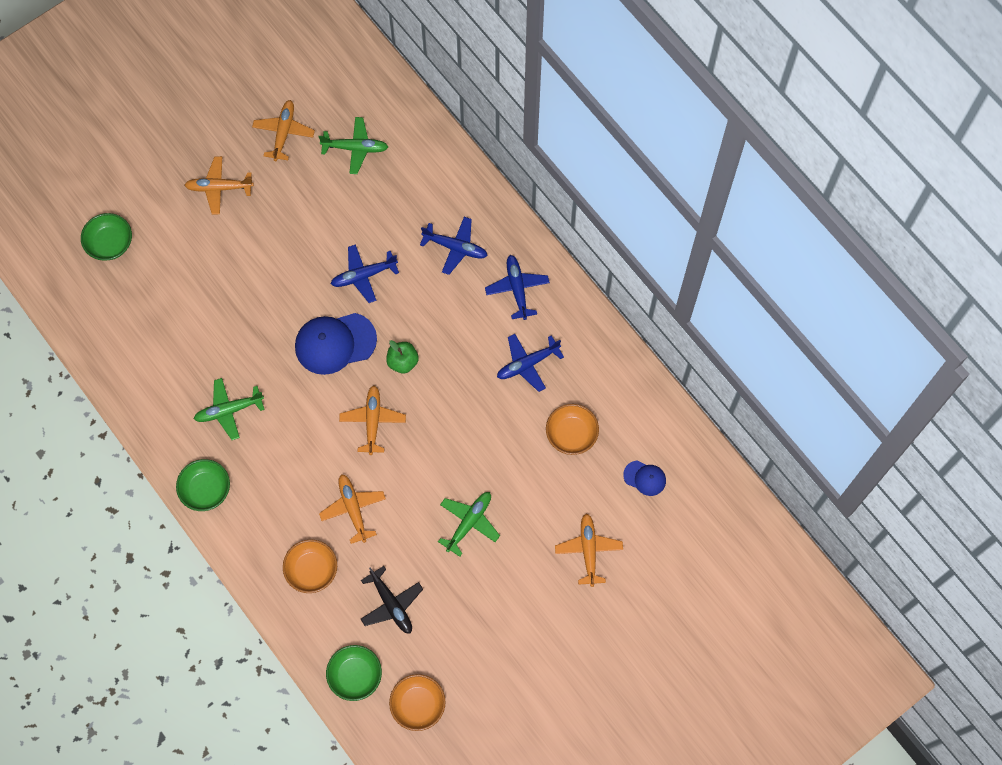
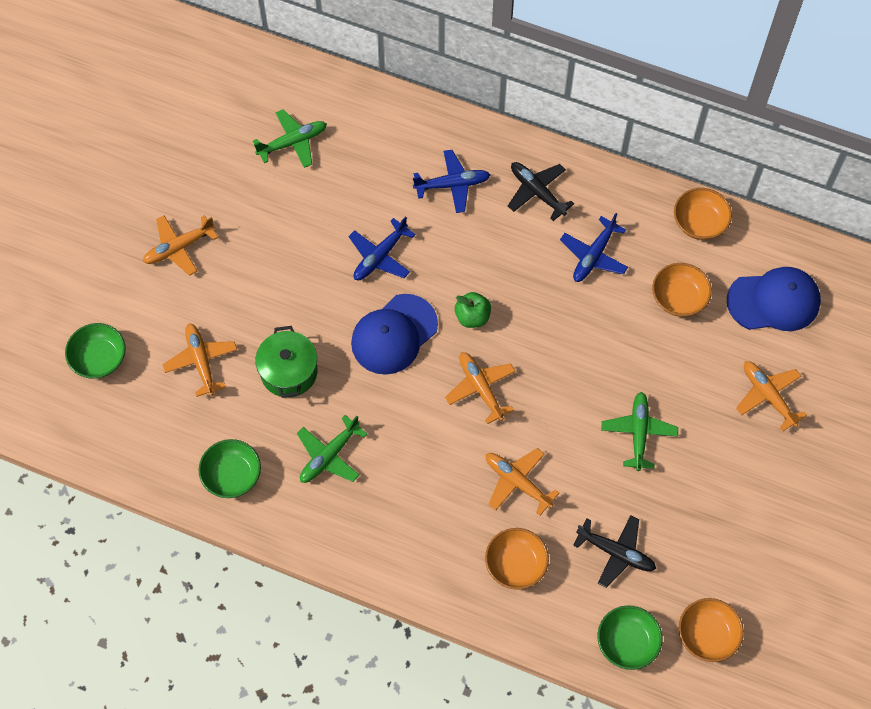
camera: 30 degrees left, 5 degrees down
green bowl [176,459,230,511] -> green bowl moved to [199,439,261,498]
orange plane [252,100,315,161] -> orange plane moved to [162,323,237,397]
blue plane [485,255,550,320] -> black plane [508,162,574,221]
blue cap [623,461,666,496] -> blue cap [727,267,821,331], size x1.94
none -> green pot [255,326,318,398]
none -> orange bowl [674,188,732,240]

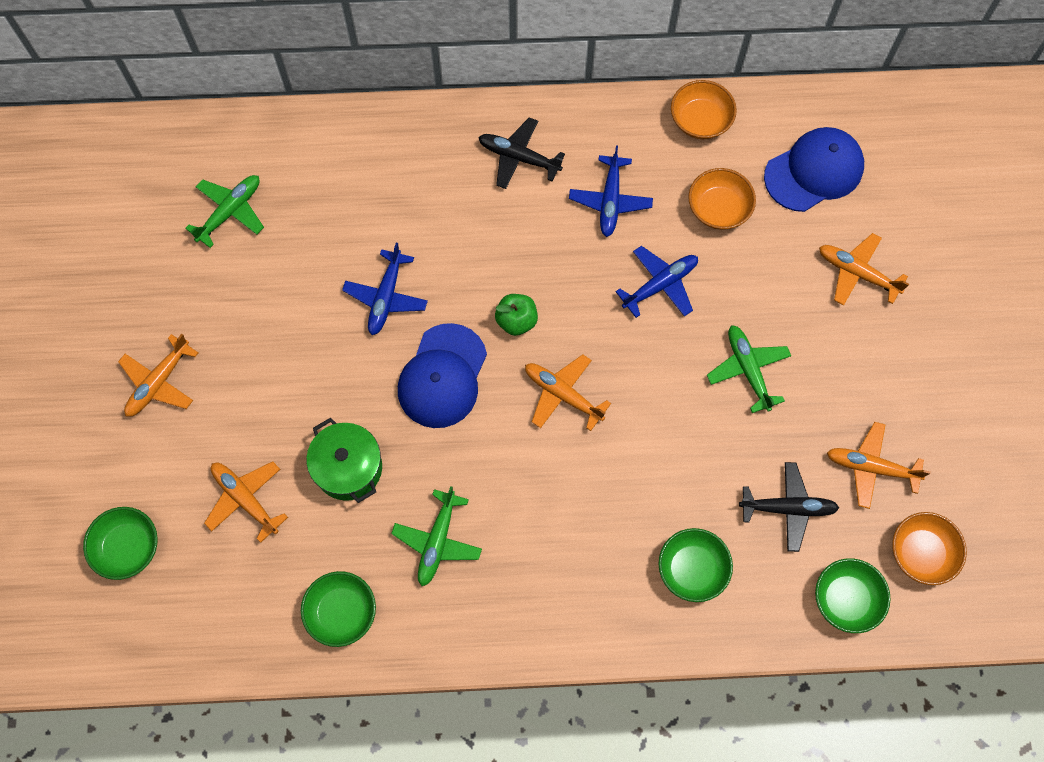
camera: 25 degrees left, 5 degrees up
blue plane [413,150,490,213] -> blue plane moved to [615,246,698,318]
orange bowl [485,528,549,590] -> green bowl [659,528,733,602]
orange plane [486,448,559,516] -> orange plane moved to [827,422,931,509]

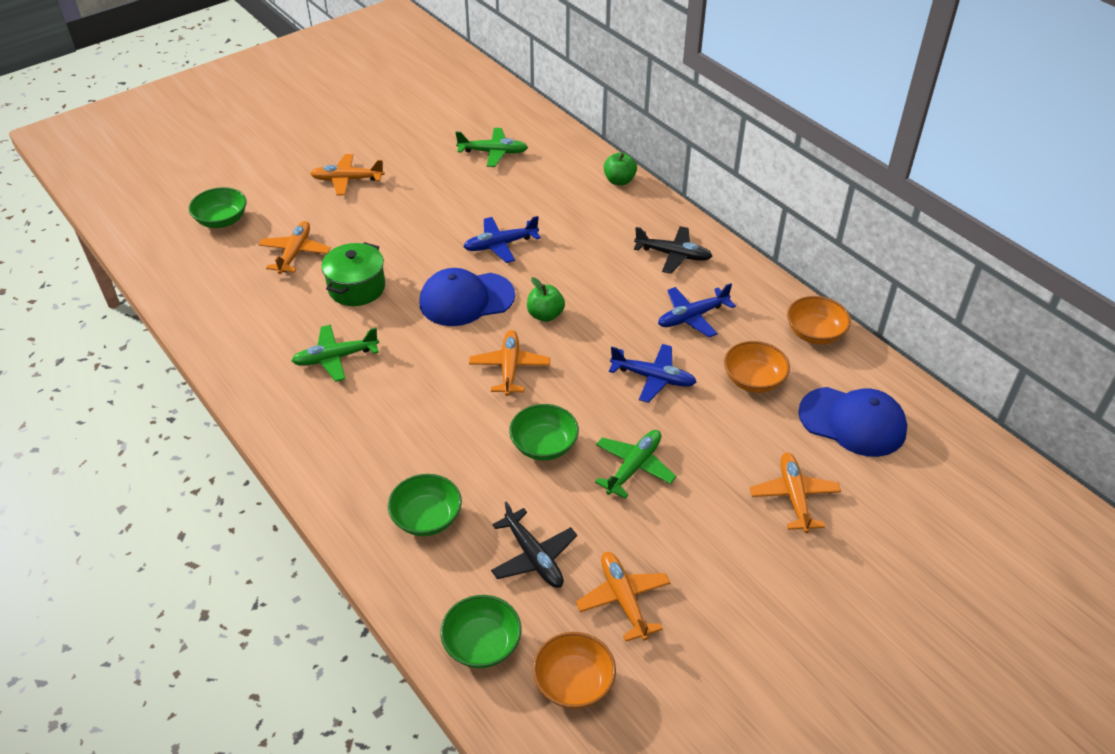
camera: 55 degrees right, 25 degrees down
green bowl [301,571,376,647] -> green bowl moved to [509,404,579,461]
black plane [478,117,565,189] -> black plane turned 120 degrees clockwise [634,226,712,274]
none -> green apple [604,152,637,185]

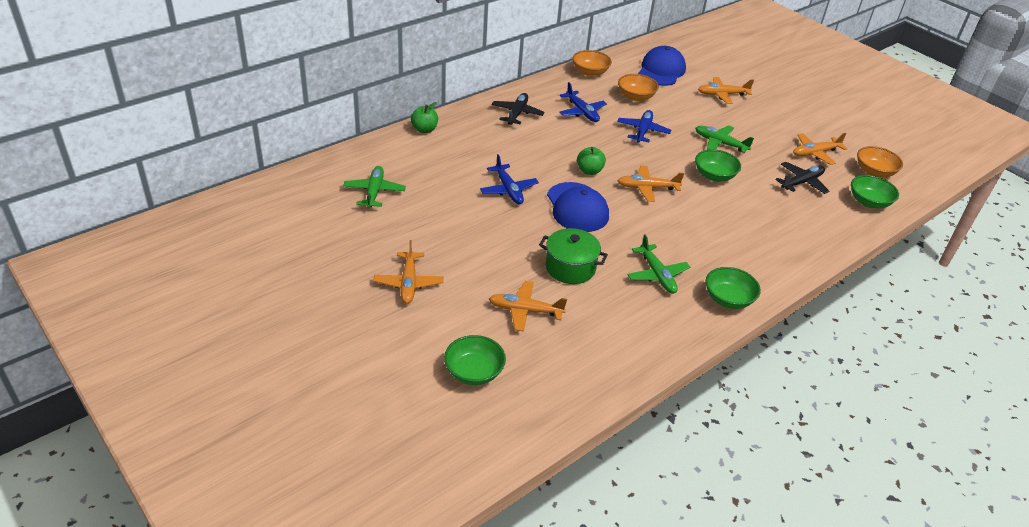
camera: 95 degrees left, 5 degrees down
green bowl [388,474,462,536] -> green bowl moved to [705,267,761,309]

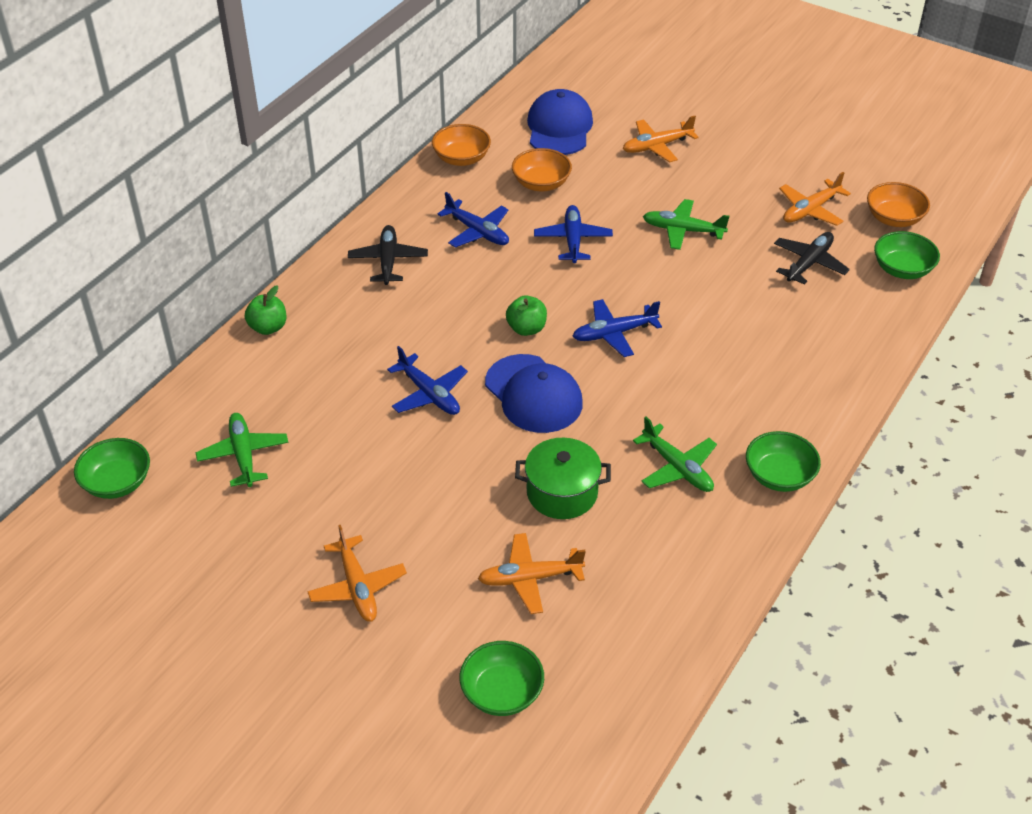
camera: 15 degrees left, 5 degrees up
orange plane [618,165,684,202] -> blue plane [573,299,662,357]
green bowl [695,149,741,181] -> green bowl moved to [74,438,150,499]

